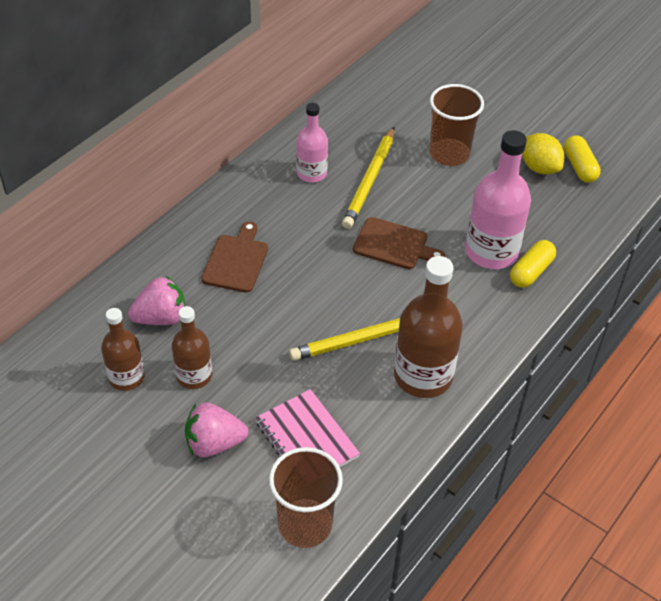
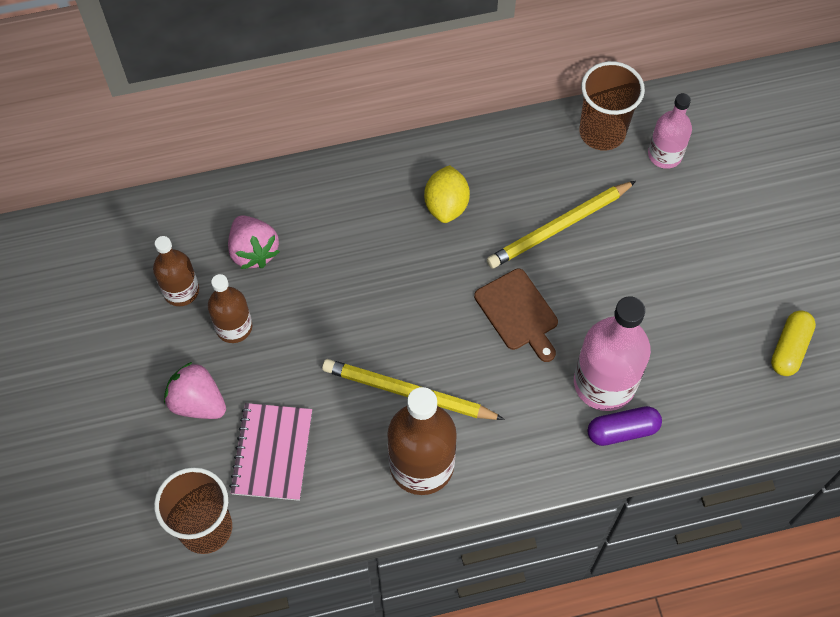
camera: 40 degrees right, 15 degrees up
pink strawberry [128,276,185,325] -> pink strawberry turned 45 degrees clockwise [228,215,280,269]
brown cutting board [202,221,268,293] -> none
pink bottle [296,103,328,183] -> pink bottle moved to [648,93,692,169]
brown cup [429,84,484,166] -> brown cup moved to [579,61,645,151]
yellow capsule [510,240,556,288] -> purple capsule [587,406,662,446]
yellow lemon [522,133,564,174] -> yellow lemon moved to [424,165,470,223]

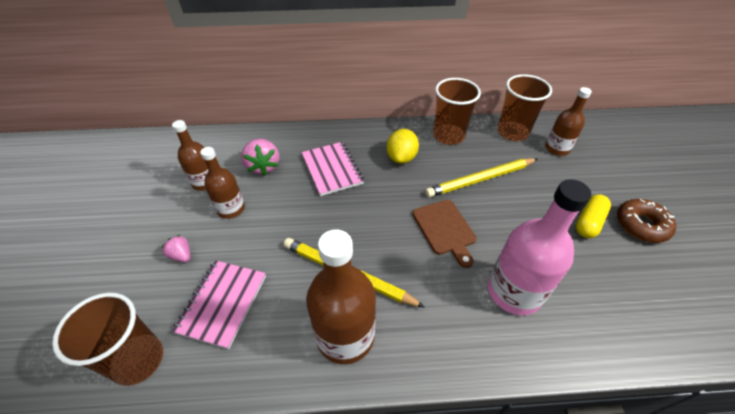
camera: 10 degrees right, 15 degrees down
pink strawberry [164,362,226,419] -> pink strawberry [161,235,190,262], size x0.57
purple capsule [587,406,662,446] -> none
pink bottle [648,93,692,169] -> brown bottle [545,87,592,156]
yellow capsule [771,310,816,376] -> yellow capsule moved to [576,194,611,238]
none -> pink notebook [302,142,364,196]
none -> brown cup [433,78,481,145]
none -> brown donut [617,199,676,243]

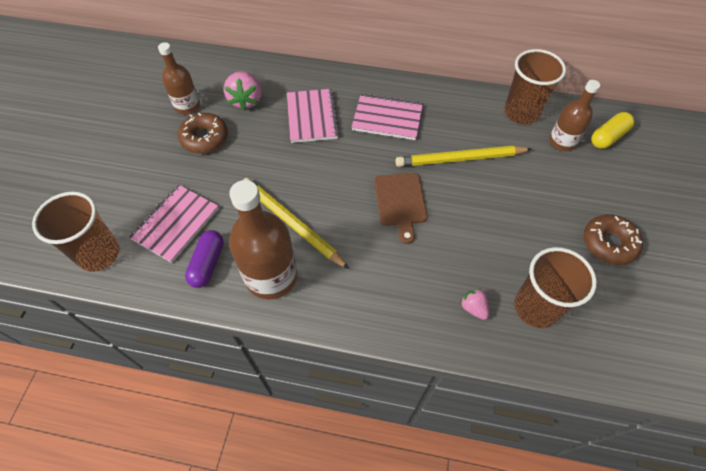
camera: 15 degrees right, 10 degrees up
pink strawberry [161,235,190,262] -> pink strawberry moved to [460,288,489,320]
brown bottle [200,147,245,219] -> brown donut [178,113,228,153]
yellow lemon [387,129,419,164] -> pink notebook [351,94,423,140]
brown cup [433,78,481,145] -> brown cup moved to [514,247,597,328]
pink bottle [488,179,592,315] -> none
yellow capsule [576,194,611,238] -> yellow capsule moved to [591,112,635,149]
none -> purple capsule [185,230,224,288]

